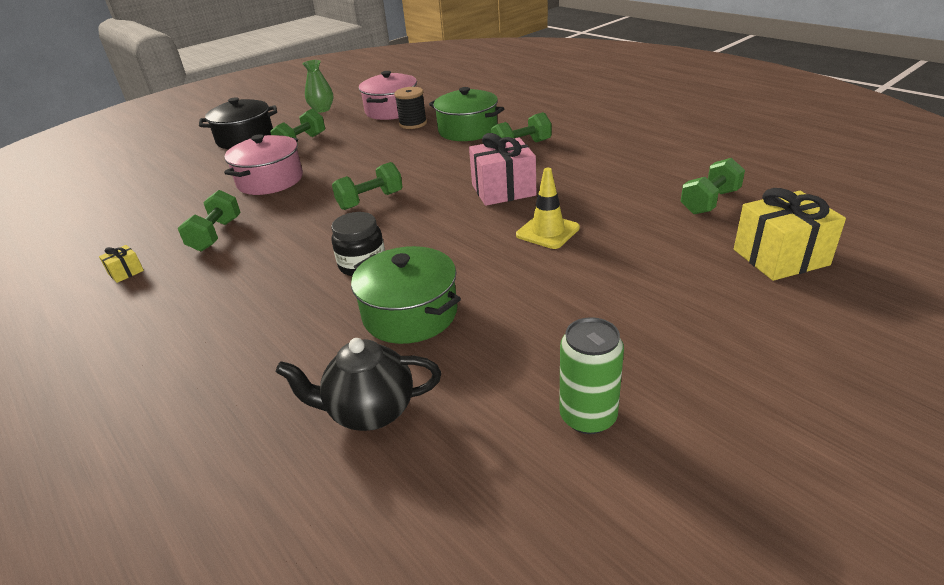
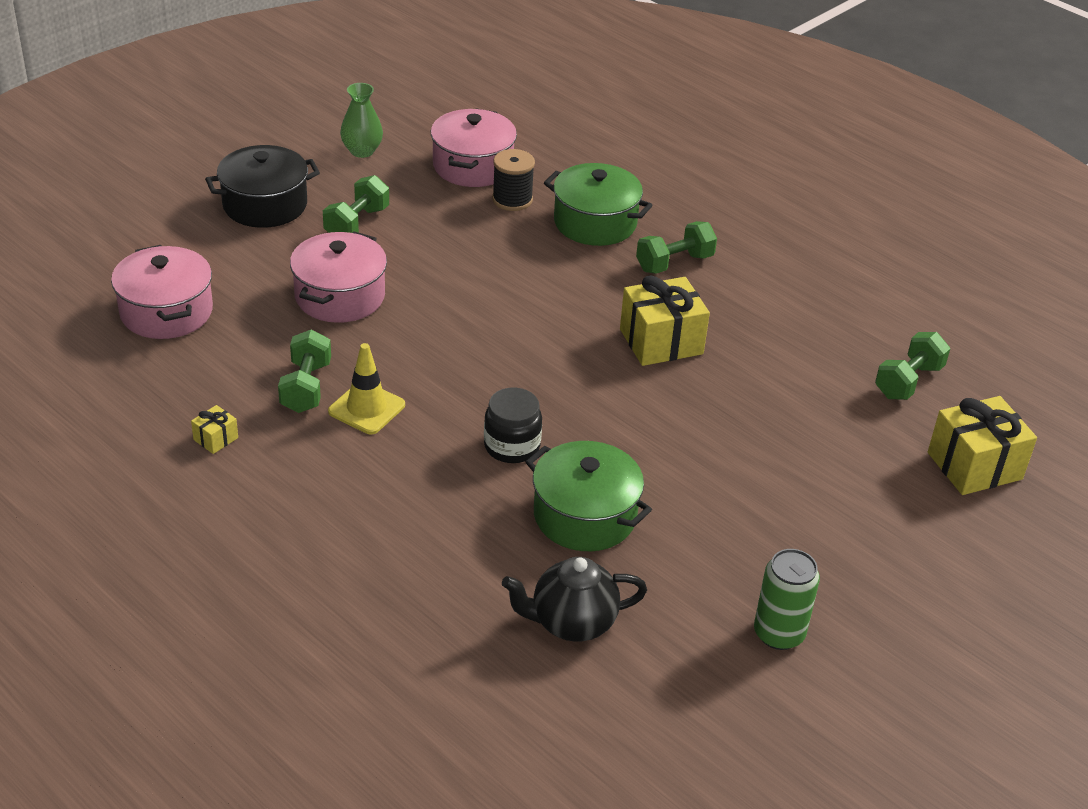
camera: 10 degrees left, 5 degrees up
green dumbbell [332,162,403,210] -> none
pink gift [469,133,536,206] -> yellow gift [620,276,710,366]
yellow traffic cone [516,168,580,249] -> yellow traffic cone moved to [328,343,405,434]
none -> pink pot [111,245,213,339]

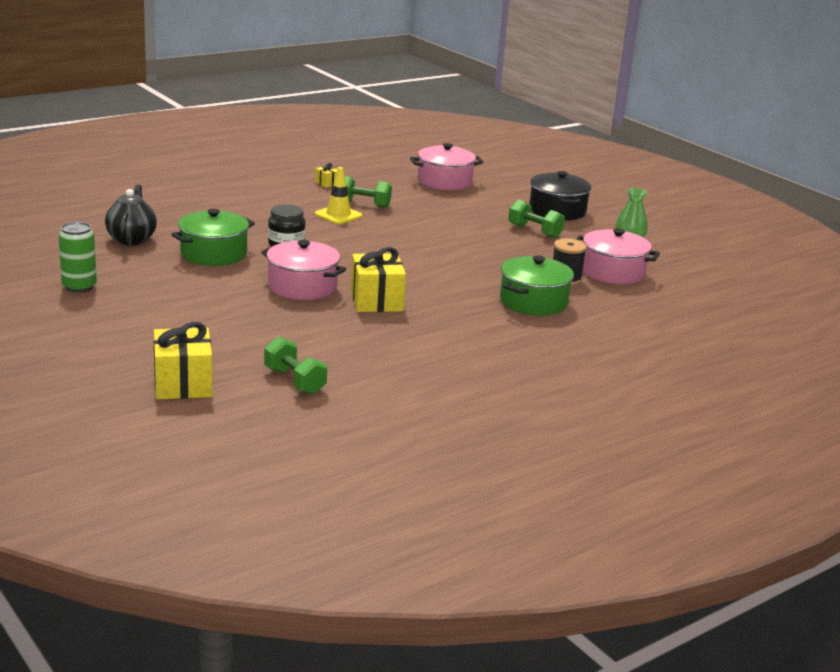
camera: 100 degrees right, 15 degrees down
pink pot [290,231,387,323] -> pink pot moved to [261,240,346,300]
green dumbbell [636,221,717,274] -> none

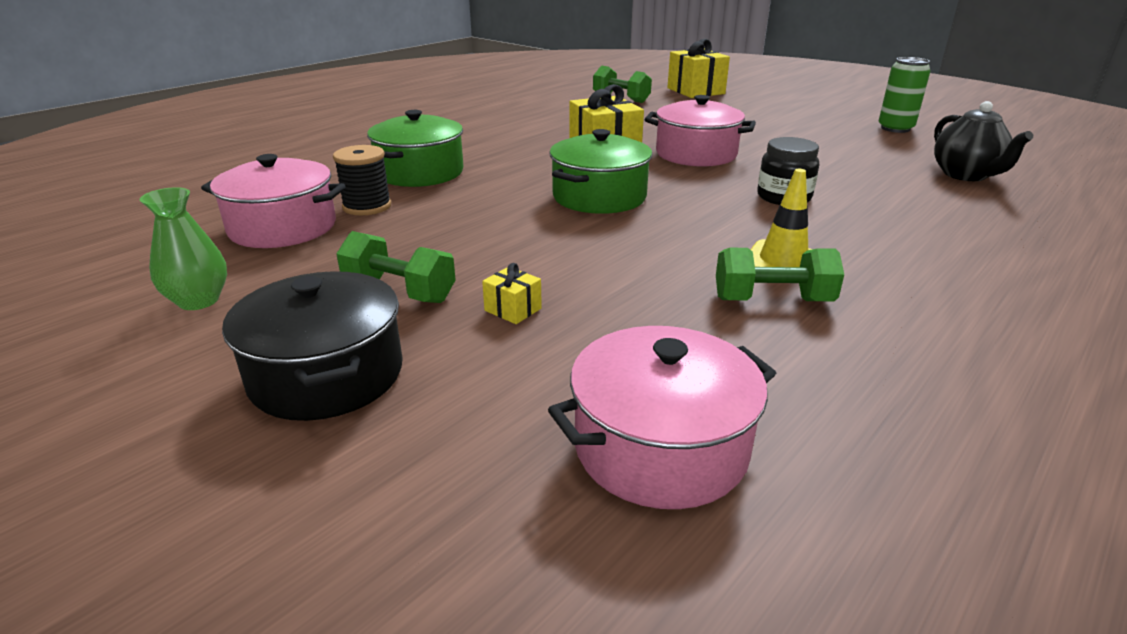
camera: 170 degrees right, 5 degrees up
green pot [171,209,255,266] -> green pot moved to [549,129,652,214]
yellow gift [315,163,337,188] -> yellow gift moved to [482,263,542,324]

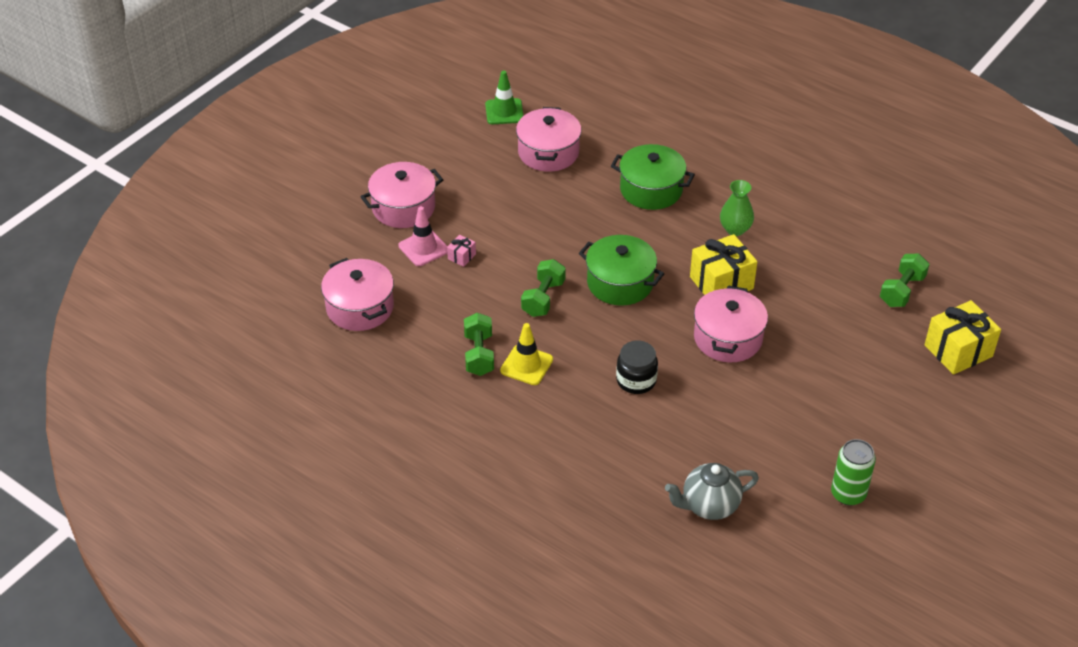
camera: 85 degrees right, 15 degrees up
green vase [140,187,227,310] -> green vase moved to [720,180,754,236]
black pot [222,271,403,421] -> pink pot [360,162,443,228]
black spool [333,145,391,215] -> none
green dumbbell [336,231,456,303] -> green dumbbell moved to [521,259,566,317]
yellow gift [482,263,542,324] -> pink gift [447,235,476,267]
black teapot [934,101,1033,181] -> grey teapot [665,463,759,520]
none -> pink traffic cone [398,206,448,266]
none -> green traffic cone [485,70,523,124]

